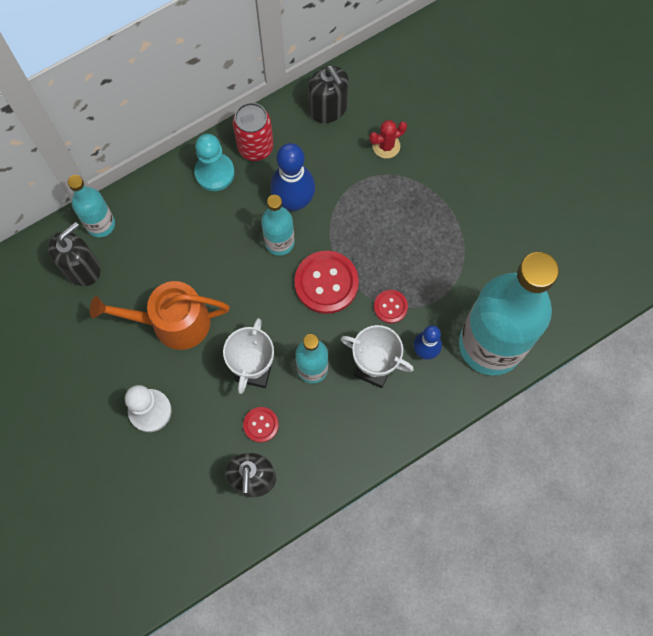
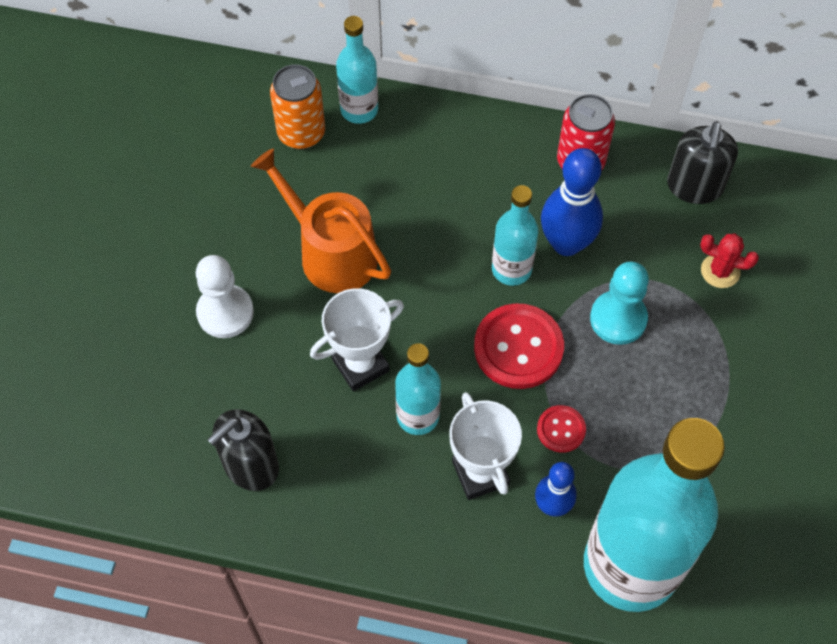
camera: 45 degrees right, 10 degrees down
black soap dispenser [48,222,101,286] -> orange can [270,64,325,150]
turquoise pawn [194,134,235,191] -> turquoise pawn moved to [590,261,649,345]
red button [243,407,279,443] -> none

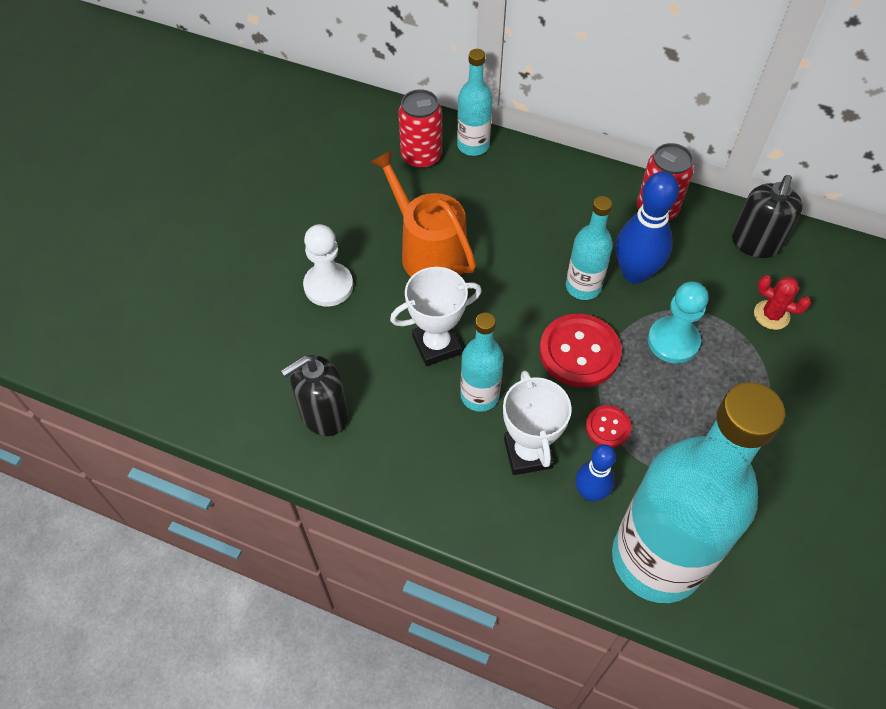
camera: 10 degrees right, 5 degrees down
orange can [270,64,325,150] -> red can [398,89,442,169]

